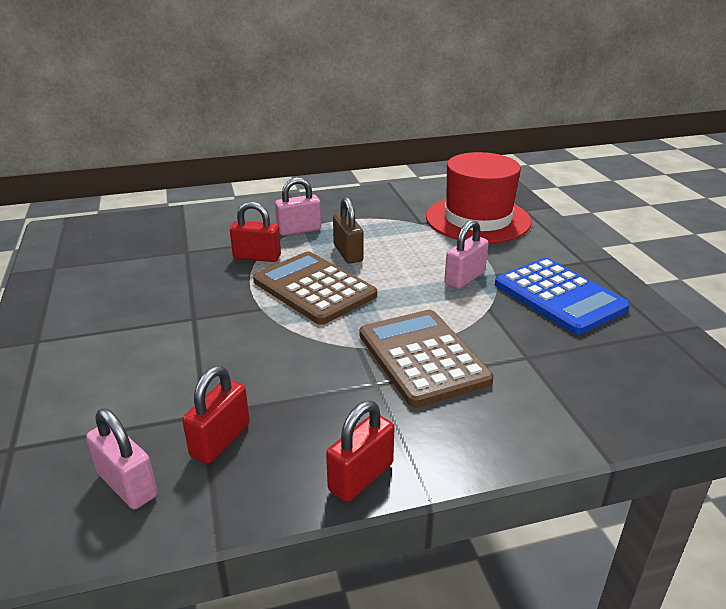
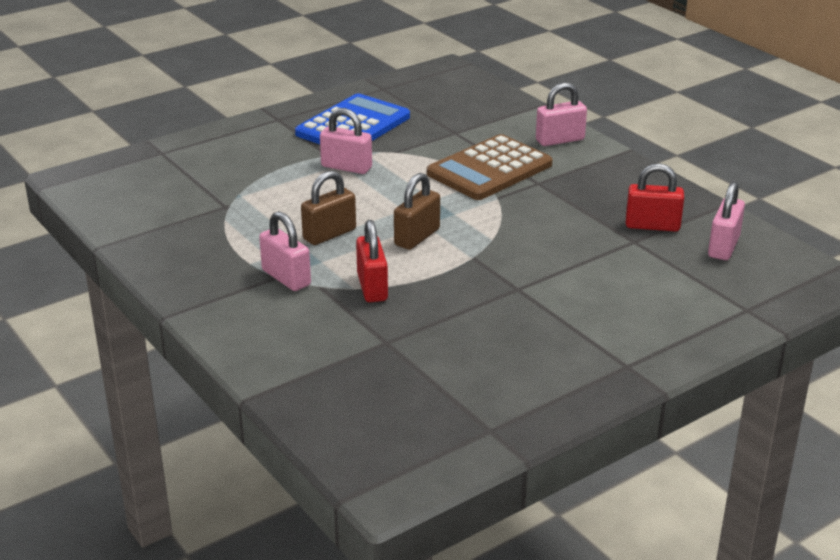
camera: 110 degrees left, 0 degrees up
brown calculator [253,252,377,325] -> brown padlock [394,173,440,250]
red padlock [326,401,395,502] -> none
red hat [426,152,532,243] -> none
none -> pink padlock [536,82,587,146]

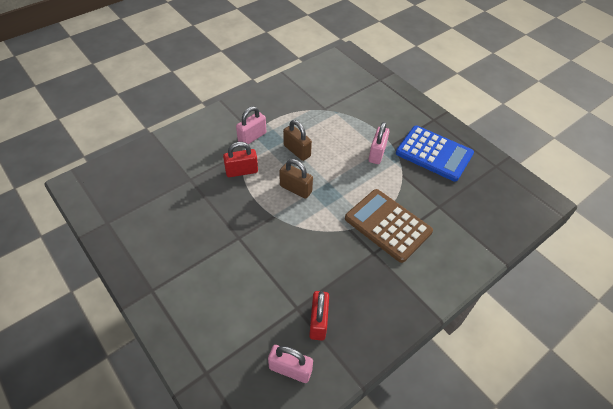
camera: 85 degrees right, 20 degrees up
pink padlock [536,82,587,146] -> none

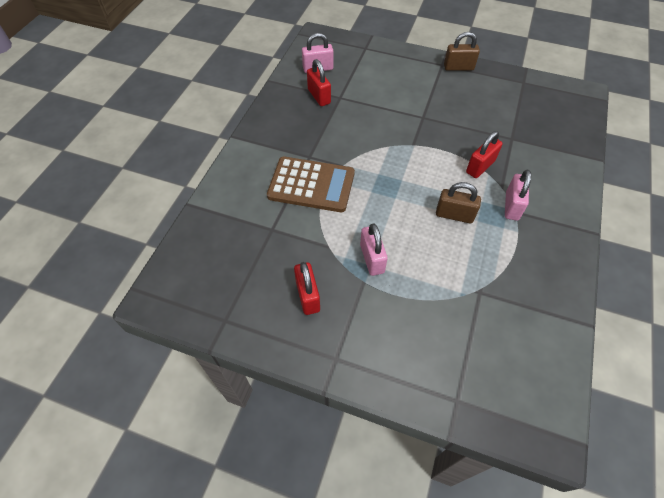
camera: 150 degrees right, 5 degrees up
brown padlock [279,159,313,199] -> brown padlock moved to [444,32,480,71]
blue calculator [396,126,474,182] -> red padlock [294,262,320,315]

